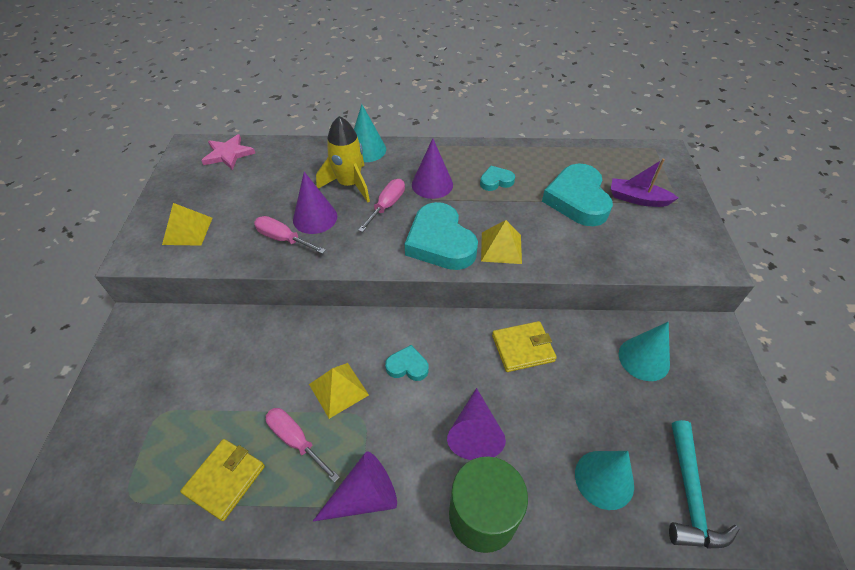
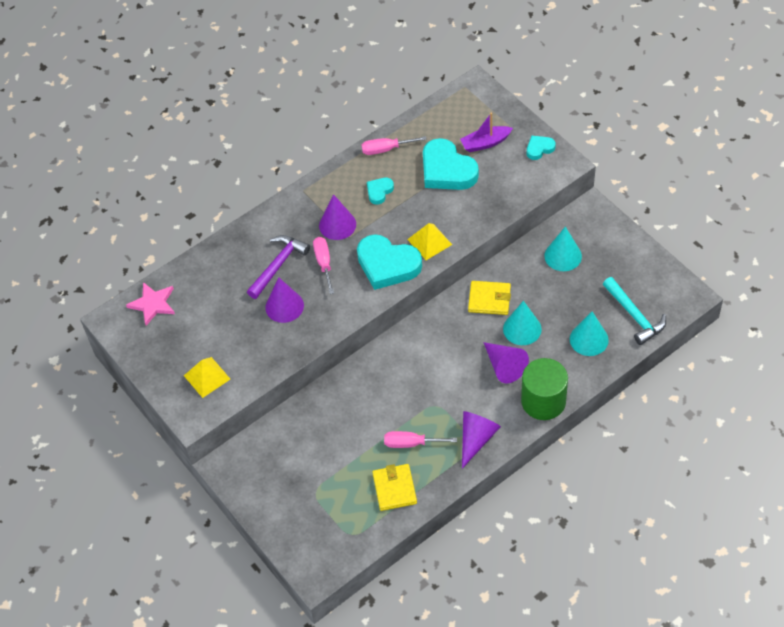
camera: 35 degrees left, 5 degrees up
pink screwdriver [254,216,326,254] -> pink screwdriver moved to [362,136,427,155]
yellow pyramid [309,363,369,419] -> none
yellow rocket [316,116,370,202] -> purple hammer [247,235,310,299]
turquoise cone [354,104,386,162] -> turquoise cone moved to [503,301,542,345]
turquoise heart [385,345,429,381] -> turquoise heart moved to [527,136,556,160]
yellow wallet [492,321,557,372] -> yellow wallet turned 60 degrees clockwise [468,281,511,315]

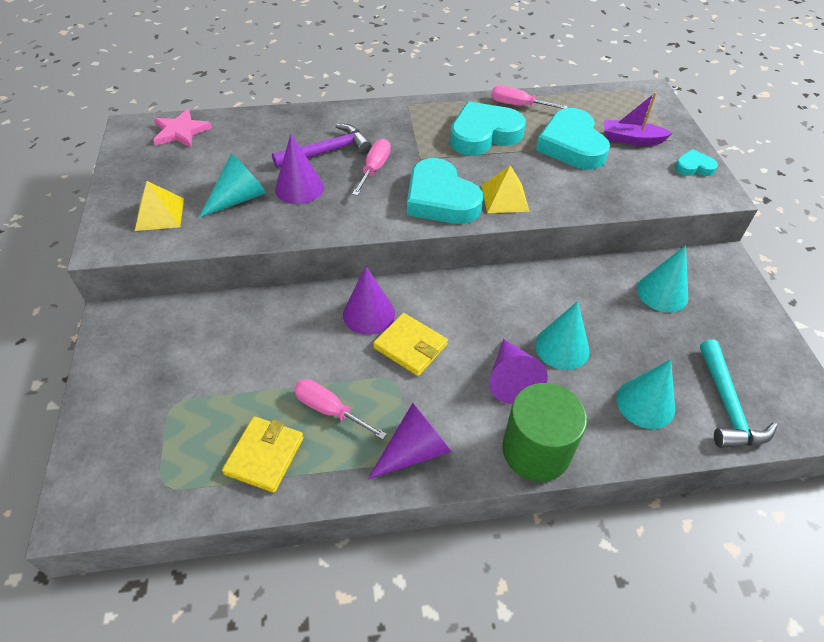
camera: 25 degrees right, 5 degrees down
purple cone [319,194,356,240] -> purple cone moved to [343,267,395,335]
turquoise heart [367,178,394,205] -> turquoise heart [450,101,526,156], size x2.06
yellow wallet [468,281,511,315] -> yellow wallet moved to [373,313,448,376]
none -> turquoise cone [199,154,266,218]

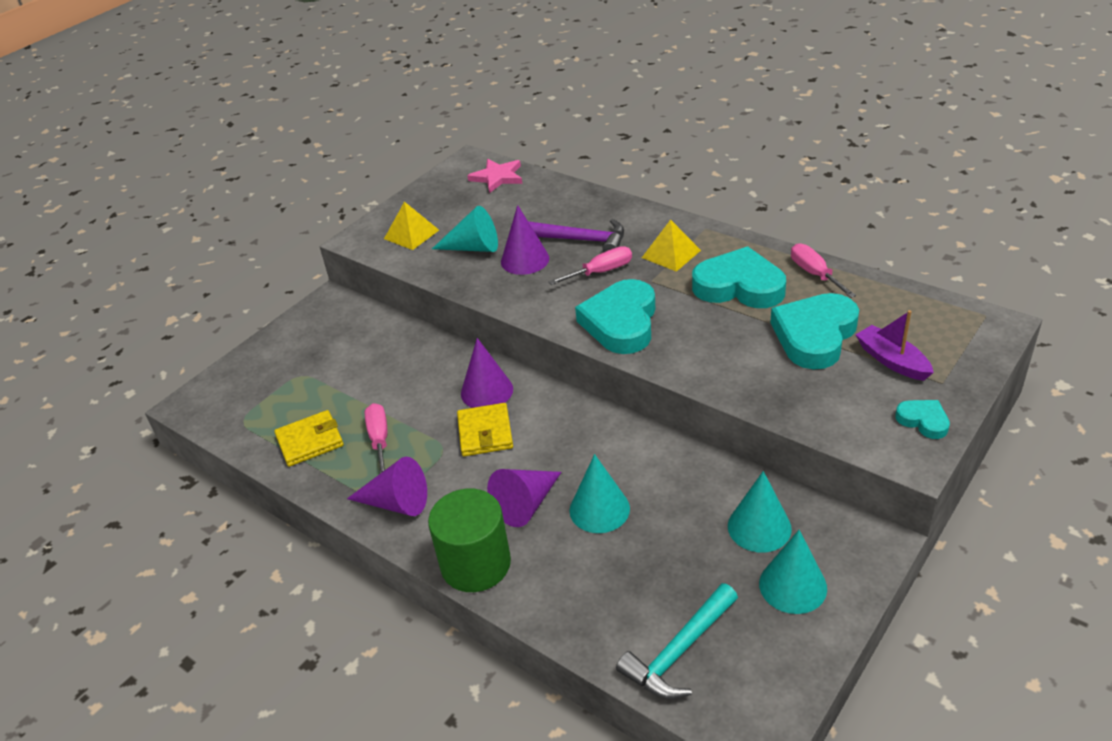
camera: 50 degrees right, 10 degrees down
yellow pyramid [481,165,530,213] -> yellow pyramid moved to [642,219,701,272]
turquoise cone [616,359,675,429] -> turquoise cone moved to [759,530,827,614]

